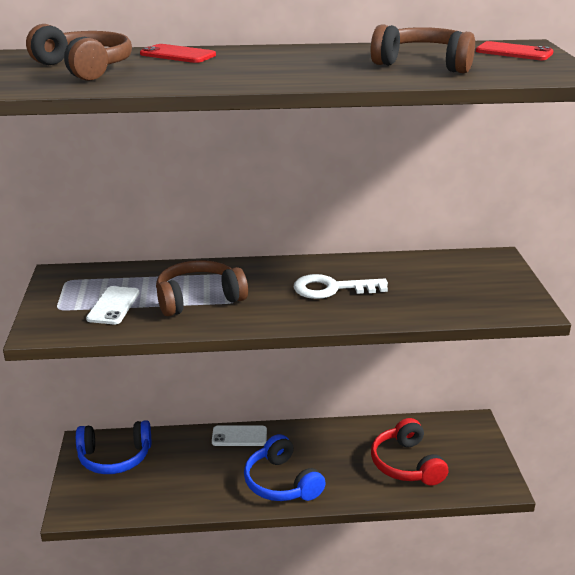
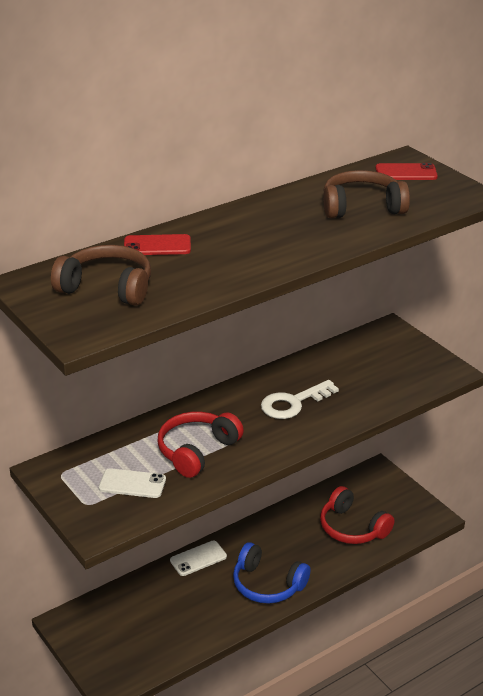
camera: 30 degrees left, 5 degrees up
blue headphones [76,420,151,474] -> none
white phone [86,286,139,324] -> white phone turned 60 degrees counterclockwise [99,468,166,498]
brown headphones [156,260,248,316] -> red headphones [157,412,244,478]

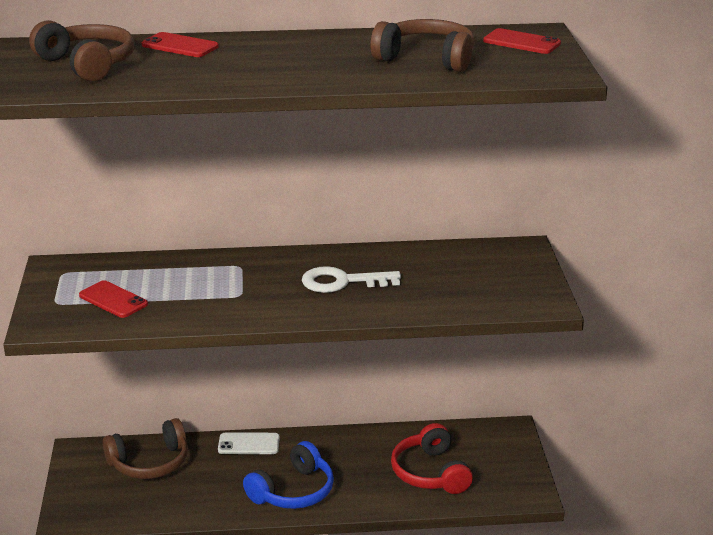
camera: 30 degrees right, 5 degrees down
white phone [99,468,166,498] -> red phone [79,280,148,318]
red headphones [157,412,244,478] -> none
blue headphones [233,542,310,604] -> blue headphones turned 105 degrees counterclockwise [243,441,334,509]
none -> brown headphones [103,418,188,479]

